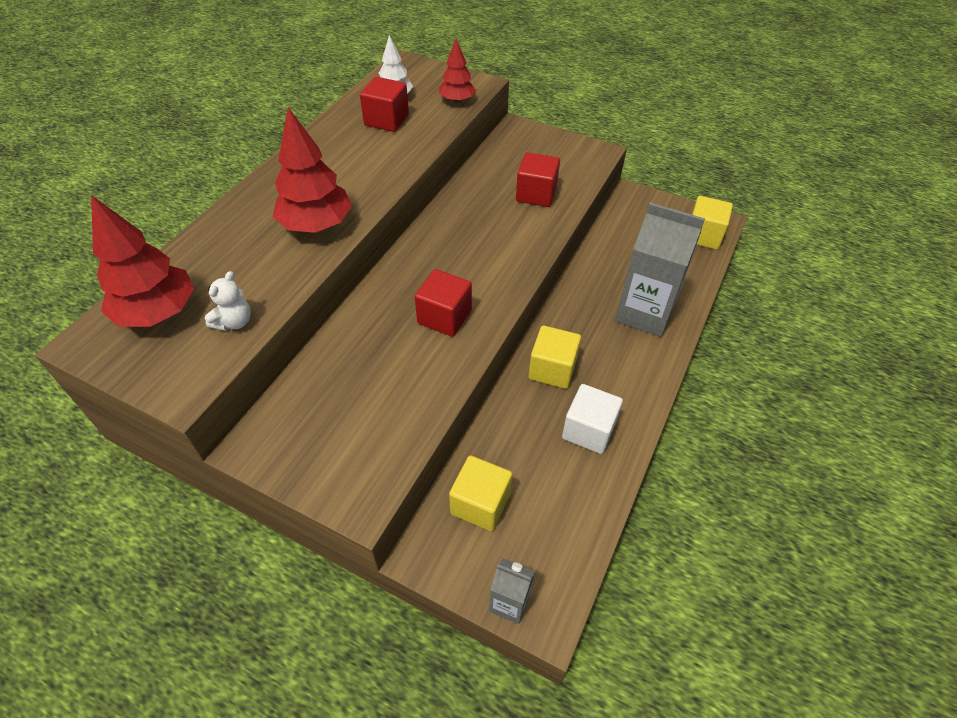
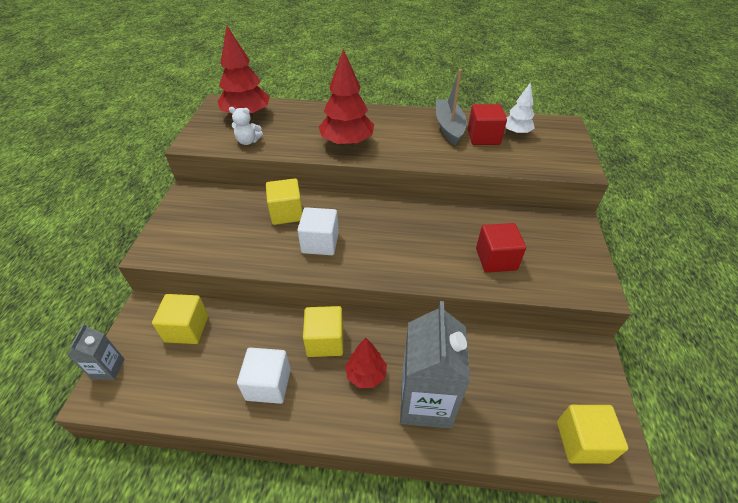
camera: 70 degrees right, 5 degrees down
red cube [415,269,472,337] -> white cube [297,207,339,255]
red tree [439,39,476,103] -> red tree moved to [345,338,387,388]
none -> yellow cube [266,178,303,225]
none -> grey boat [436,69,467,145]

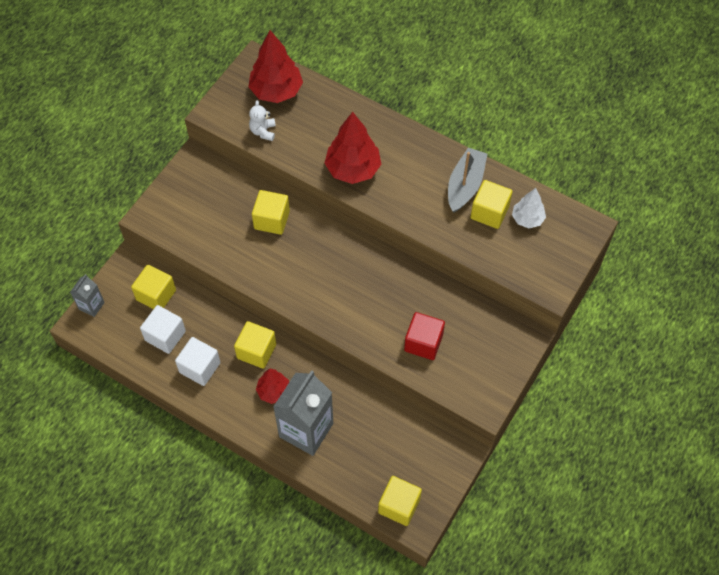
camera: 25 degrees right, 15 degrees up
white teddy bear [229,107,263,145] -> white teddy bear turned 60 degrees clockwise [249,100,276,141]
white cube [297,207,339,255] -> white cube moved to [140,305,186,354]
red cube [468,104,507,145] -> yellow cube [470,180,513,229]

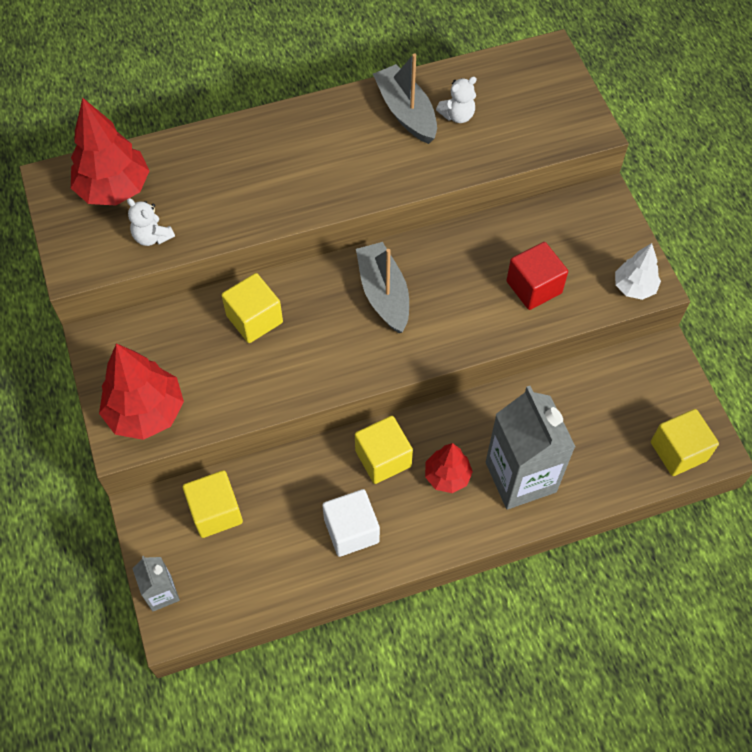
camera: 50 degrees left, 0 degrees up
white cube [140,305,186,354] -> none
red tree [324,112,381,184] -> red tree moved to [99,343,184,440]
yellow cube [470,180,513,229] -> white teddy bear [436,77,477,123]
white tree [512,188,546,228] -> white tree moved to [615,243,661,300]
none -> grey boat [356,242,409,333]

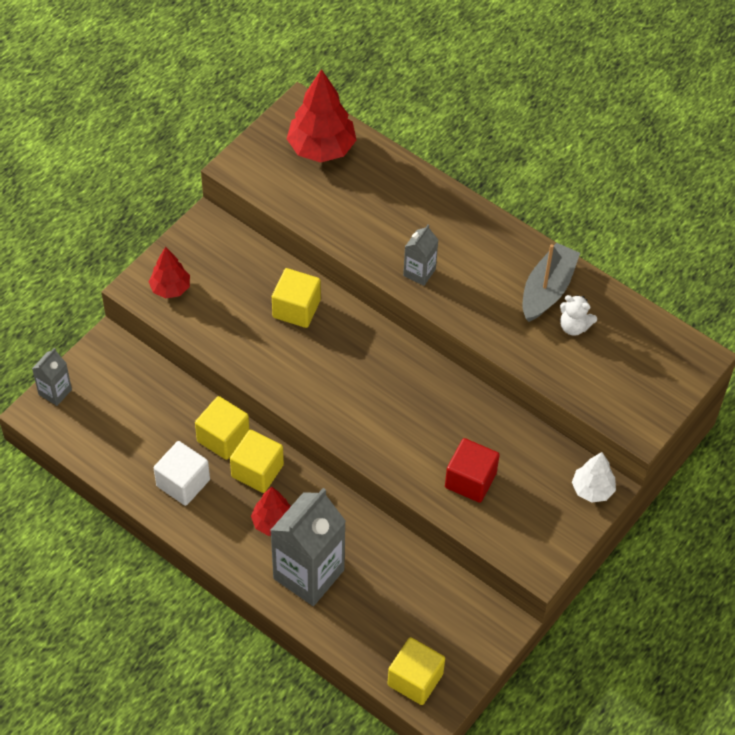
camera: 55 degrees right, 5 degrees down
red tree [99,343,184,440] -> red tree [148,247,190,299], size x0.59
white teddy bear [127,198,175,246] -> none
yellow cube [183,470,243,538] -> yellow cube moved to [195,396,249,460]
grey boat [356,242,409,333] -> none
white tree [615,243,661,300] -> white tree moved to [572,452,616,503]
none -> grey carton [403,224,438,286]

